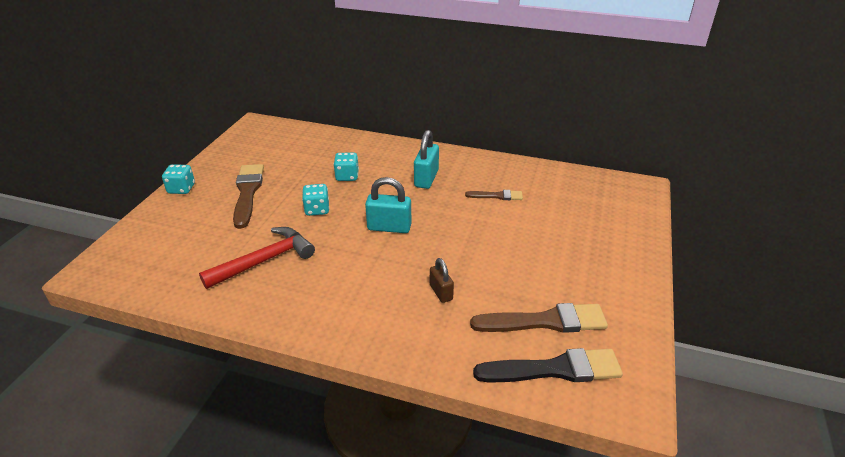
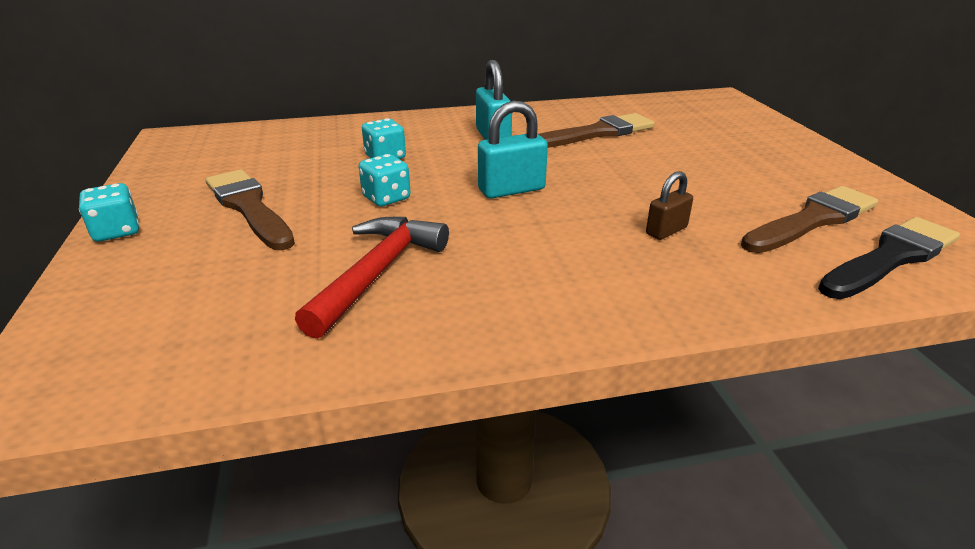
camera: 30 degrees left, 5 degrees down
brown padlock [430,258,454,303] -> brown padlock turned 75 degrees counterclockwise [646,171,693,240]
brown brush [465,190,523,200] -> brown brush [539,113,655,148], size x1.82

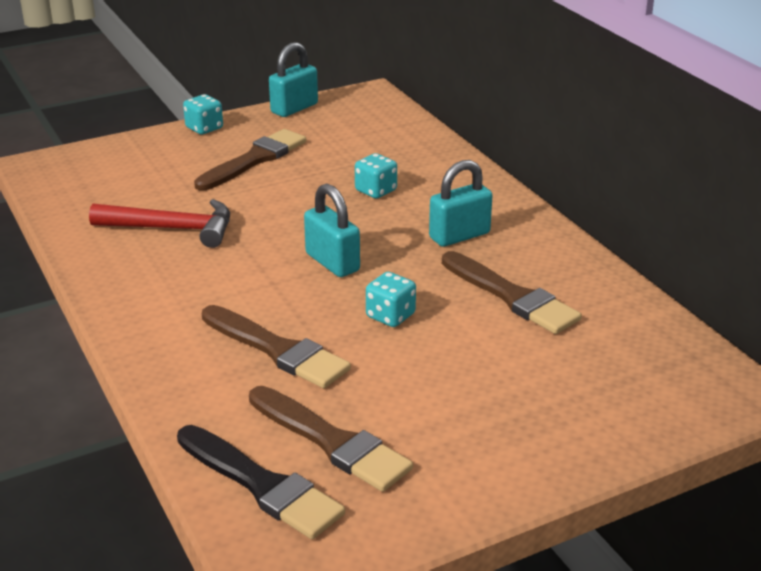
camera: 75 degrees right, 0 degrees up
turquoise dice [359,154,410,206] -> turquoise dice moved to [366,272,416,327]
brown padlock [646,171,693,240] -> brown brush [202,305,351,388]
none -> turquoise padlock [269,42,318,117]

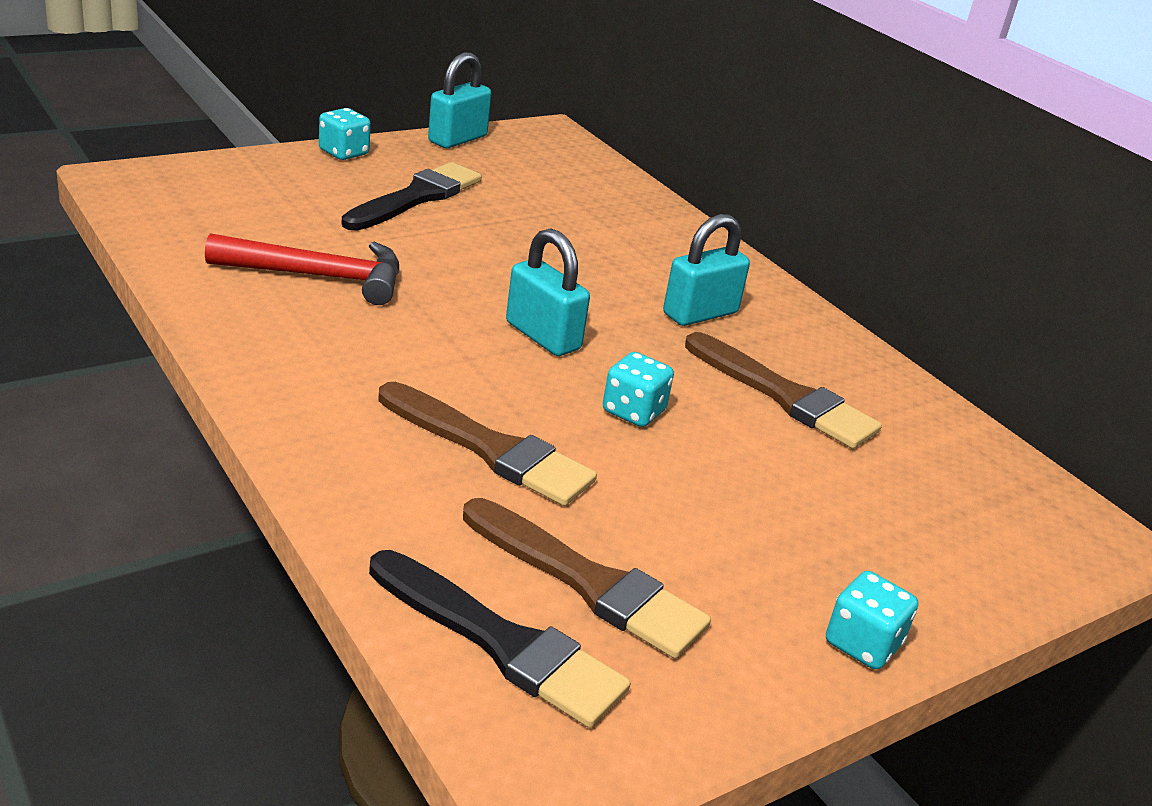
camera: 10 degrees left, 0 degrees up
brown brush [194,129,306,191] -> black brush [342,162,482,231]
turquoise dice [355,153,397,199] -> turquoise dice moved to [826,571,918,669]

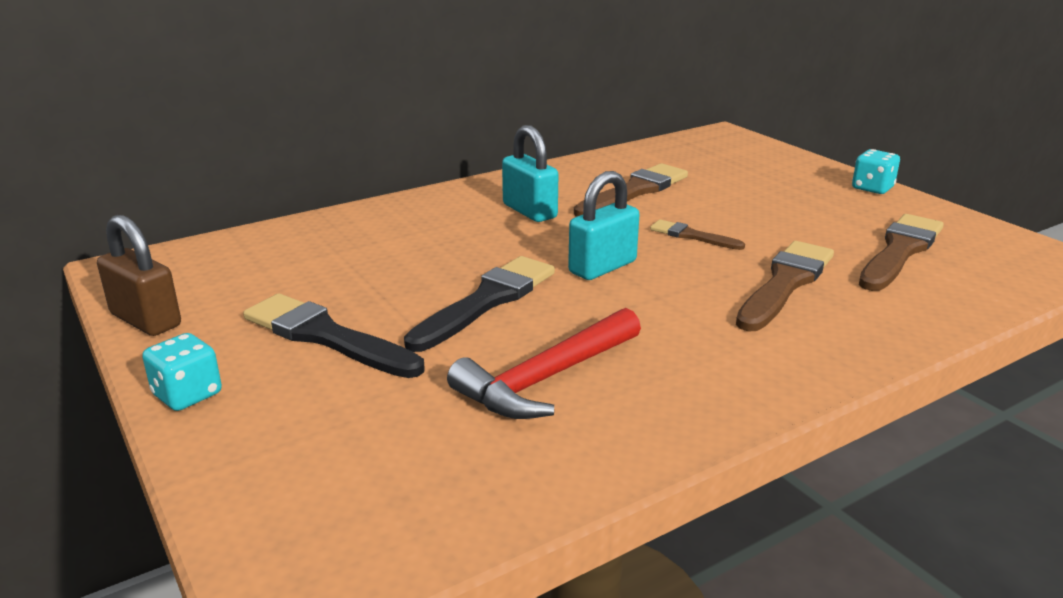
camera: 85 degrees left, 5 degrees down
red hammer [205,233,399,305] -> red hammer turned 135 degrees counterclockwise [447,308,641,419]
black brush [369,550,631,728] -> black brush moved to [404,256,555,352]
turquoise padlock [428,52,491,148] -> brown padlock [97,215,181,336]
turquoise dice [603,352,674,427] -> brown brush [650,220,745,250]

